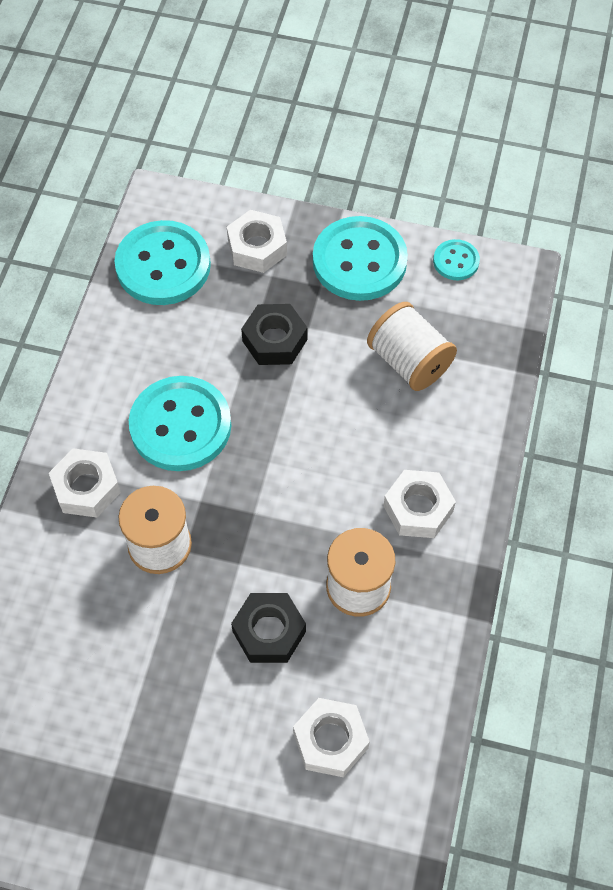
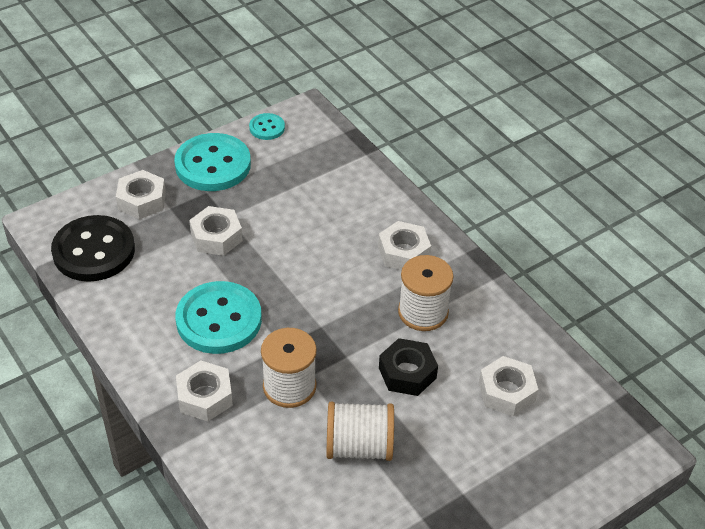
camera: 50 degrees left, 15 degrees down
turquoise button [114,220,211,305] -> black button [51,215,135,282]
black nut [241,304,307,365] -> white nut [189,206,243,256]
white spool [367,302,457,391] -> white spool moved to [326,402,394,461]

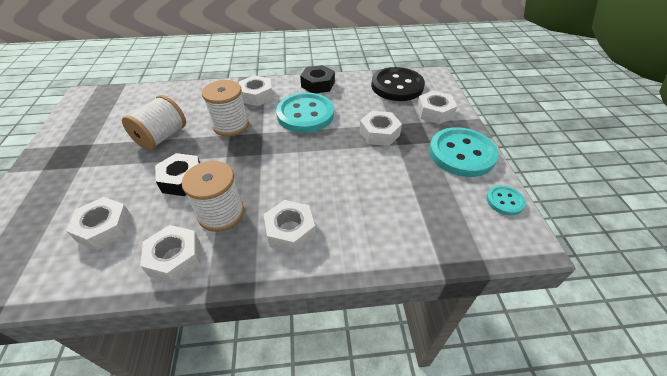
camera: 120 degrees right, 0 degrees up
none -> white nut [140,225,200,283]
none -> black nut [300,65,335,93]

